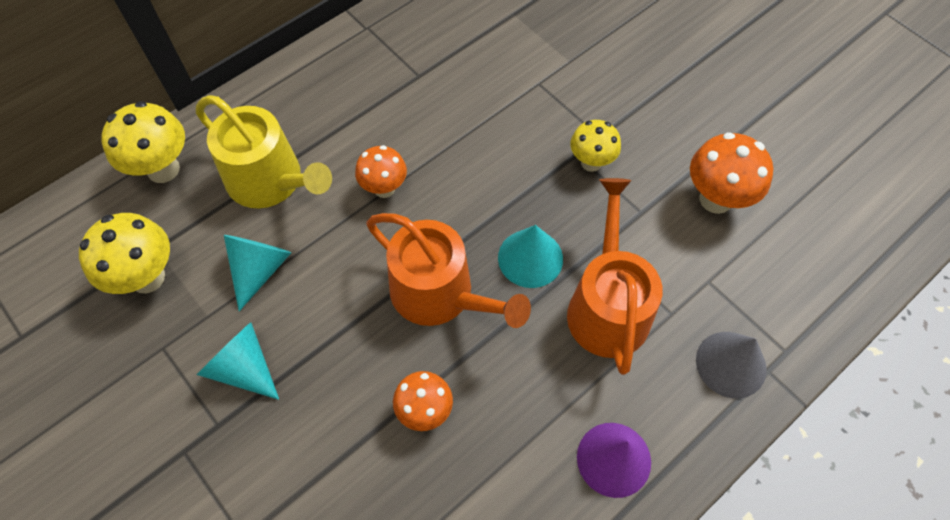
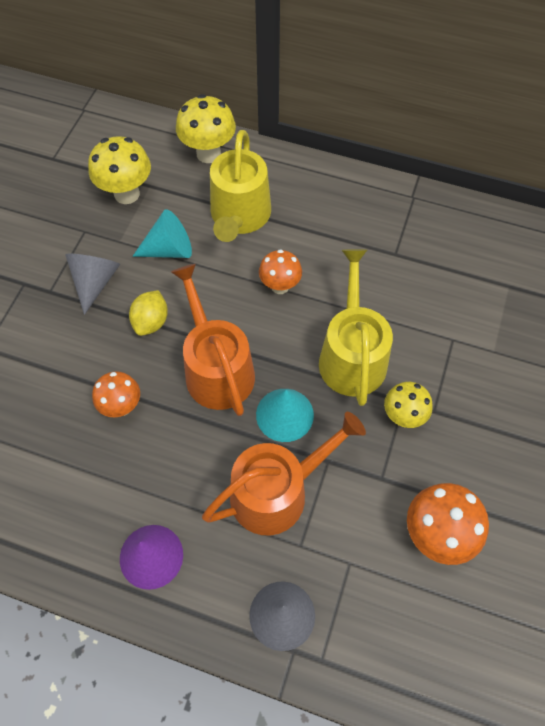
camera: 60 degrees right, 0 degrees up
turquoise cone [197,322,279,400] -> grey cone [65,253,120,315]
orange watering can [366,213,531,328] -> orange watering can turned 150 degrees clockwise [171,264,255,416]
none -> yellow lemon [129,290,168,336]
none -> yellow watering can [319,249,393,406]

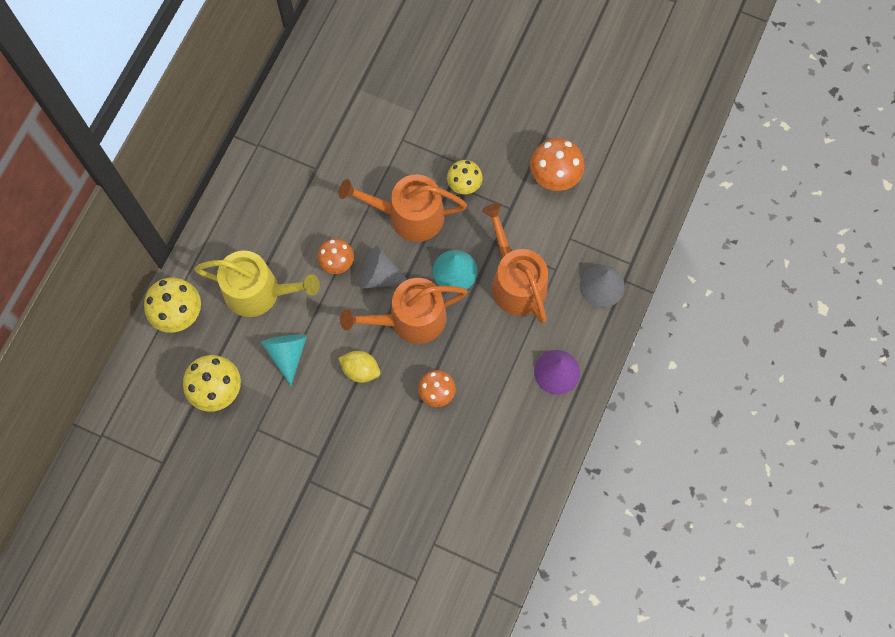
camera: 85 degrees left, 10 degrees up
grey cone [65,253,120,315] -> grey cone moved to [359,246,408,289]
yellow watering can [319,249,393,406] -> orange watering can [339,174,467,242]

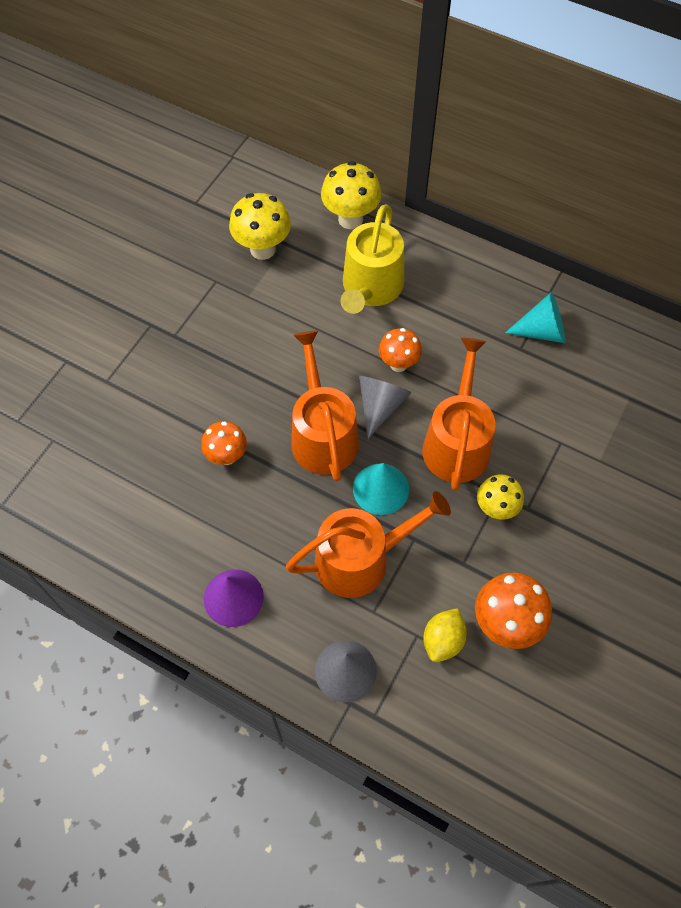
camera: 95 degrees right, 10 degrees down
turquoise cone [261,334,307,386] -> turquoise cone moved to [505,292,565,343]
yellow lemon [338,351,380,383] -> yellow lemon moved to [423,608,467,662]

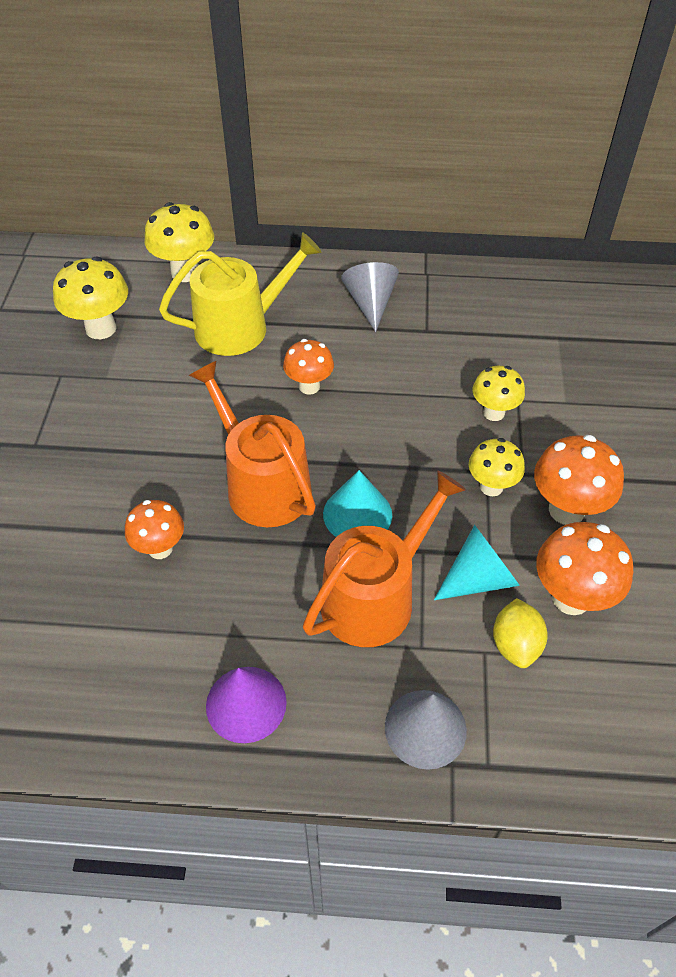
camera: 25 degrees left, 10 degrees down
yellow watering can [340,204,404,314] -> yellow watering can turned 105 degrees counterclockwise [159,233,322,356]
grey cone [359,376,412,439] -> grey cone moved to [341,262,399,332]
orange watering can [422,338,496,491] -> none
turquoise cone [505,292,565,343] -> turquoise cone moved to [434,525,520,600]
none -> yellow mushroom [473,366,525,421]
none -> orange mushroom [534,435,624,525]

